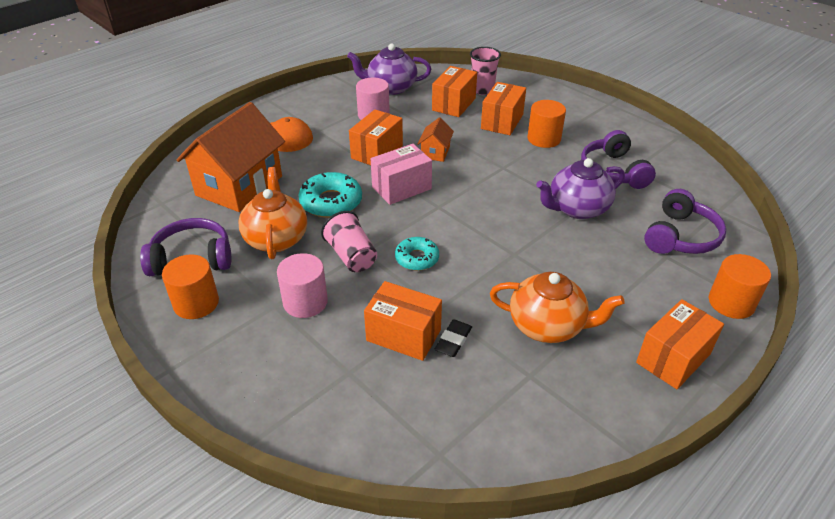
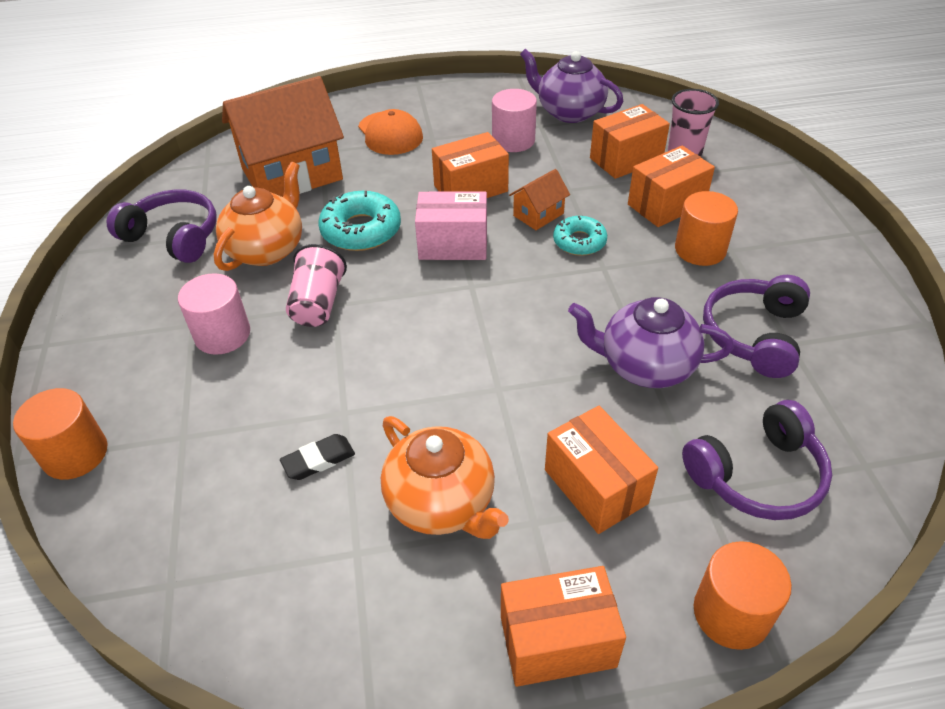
camera: 35 degrees right, 5 degrees up
orange cylinder [162,254,219,319] -> orange cylinder moved to [13,388,107,480]
orange box [364,281,442,361] -> orange box moved to [545,406,658,534]
turquoise donut [395,237,439,271] -> turquoise donut moved to [553,216,607,256]

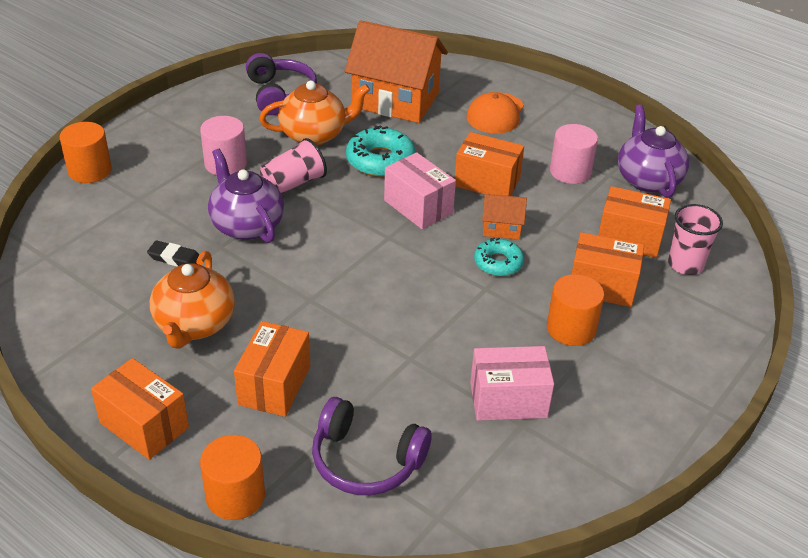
camera: 45 degrees right, 5 degrees down
purple teapot [568,297,734,388] -> purple teapot moved to [208,149,284,243]
purple headphones [703,275,810,378] -> pink box [470,346,554,421]

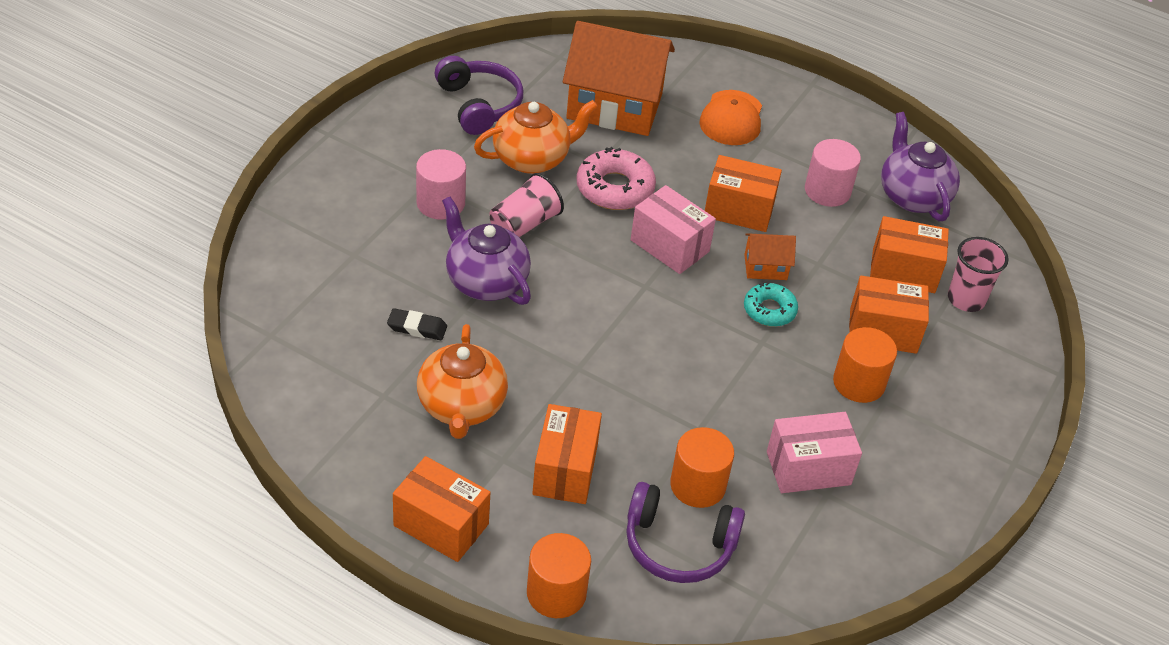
camera: 10 degrees left, 5 degrees up
orange cylinder [60,122,112,183] -> orange cylinder moved to [670,427,734,508]
turquoise donut [346,125,416,177] -> pink donut [576,147,656,210]

